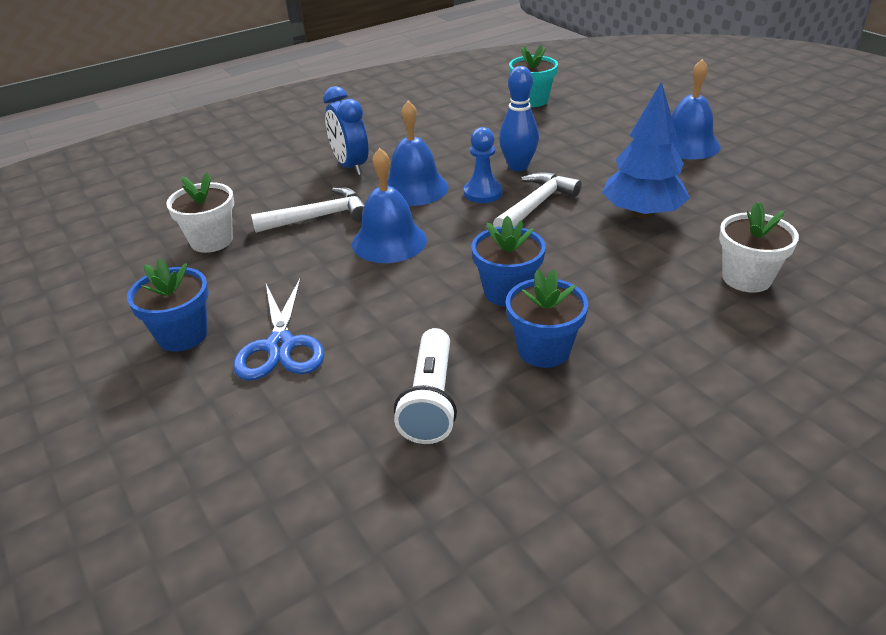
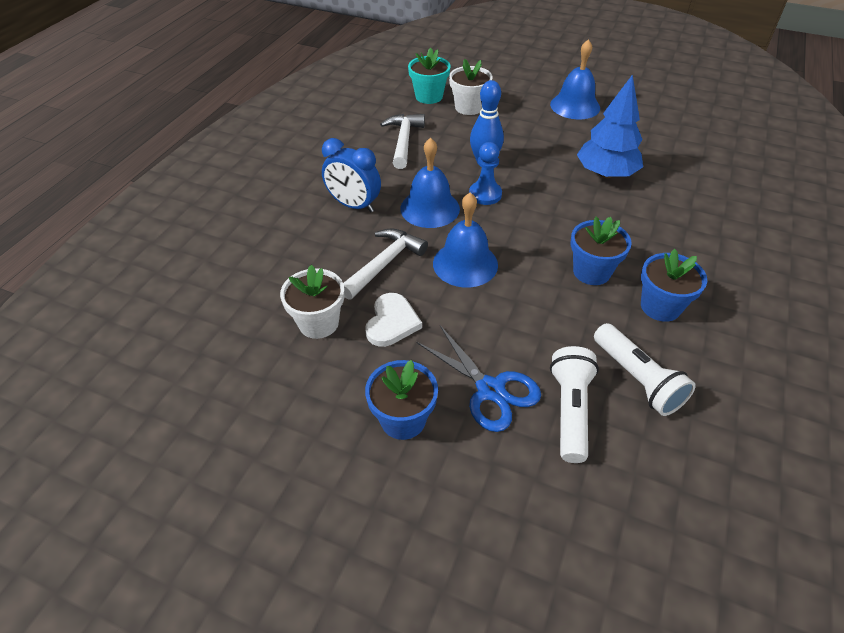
camera: 35 degrees left, 10 degrees up
white hammer [493,172,582,227] -> white hammer moved to [380,114,425,169]
white flower pot [719,202,799,293] -> white flower pot moved to [449,59,493,115]
none -> white heart [365,293,422,347]
none -> white flashlight [550,346,599,463]

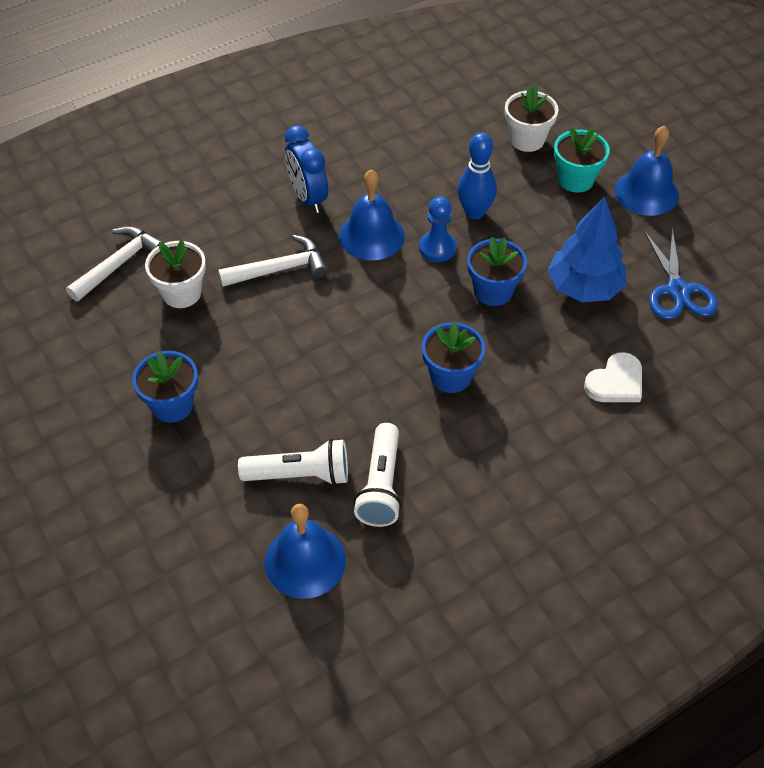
camera: 35 degrees right, 5 degrees up
white heart [365,293,422,347] -> white heart moved to [584,352,642,402]
white hammer [380,114,425,169] -> white hammer moved to [66,226,165,301]
turquoise flower pot [408,48,450,104] -> turquoise flower pot moved to [554,127,610,193]
blue scissors [416,325,541,432] -> blue scissors moved to [644,228,718,319]
blue bell [433,192,498,287] -> blue bell moved to [265,504,346,599]
white flashlight [550,346,599,463] -> white flashlight turned 45 degrees clockwise [238,439,348,486]
blue flower pot [641,249,707,322] -> blue flower pot moved to [467,237,527,306]

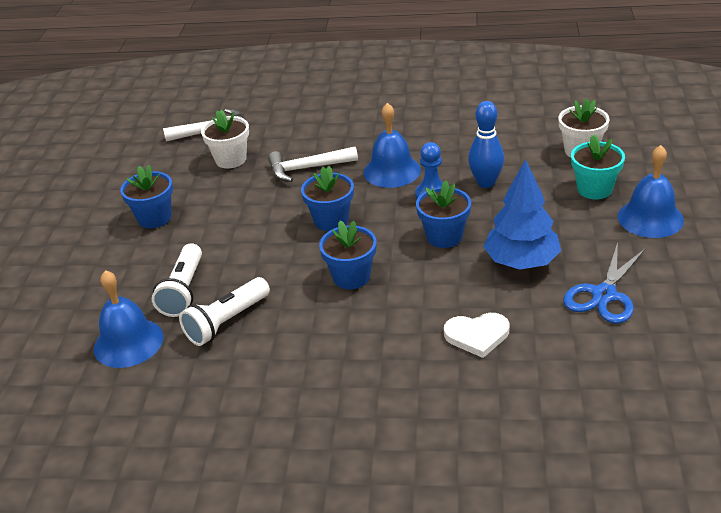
camera: 40 degrees right, 15 degrees down
white hammer [218,235,328,287] -> white hammer turned 150 degrees clockwise [268,147,358,182]
white flashlight [238,439,348,486] -> white flashlight turned 60 degrees clockwise [152,243,202,317]
blue clock [285,125,328,213] -> none
none -> blue flower pot [301,166,354,231]

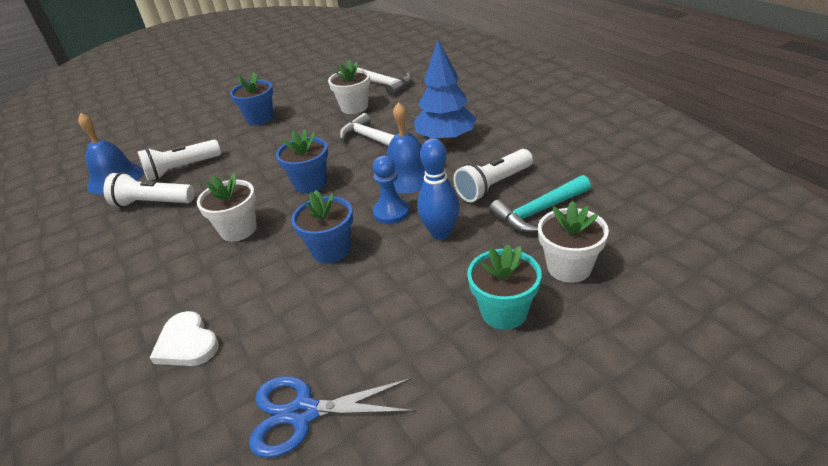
camera: 55 degrees right, 0 degrees up
blue flower pot [319,220,377,289] -> white flower pot [197,173,257,242]
blue tree [483,159,561,270] -> blue tree moved to [414,40,476,143]
blue bell [618,145,684,238] -> none
none -> white flashlight [453,149,533,202]
none -> turquoise hammer [489,175,591,233]

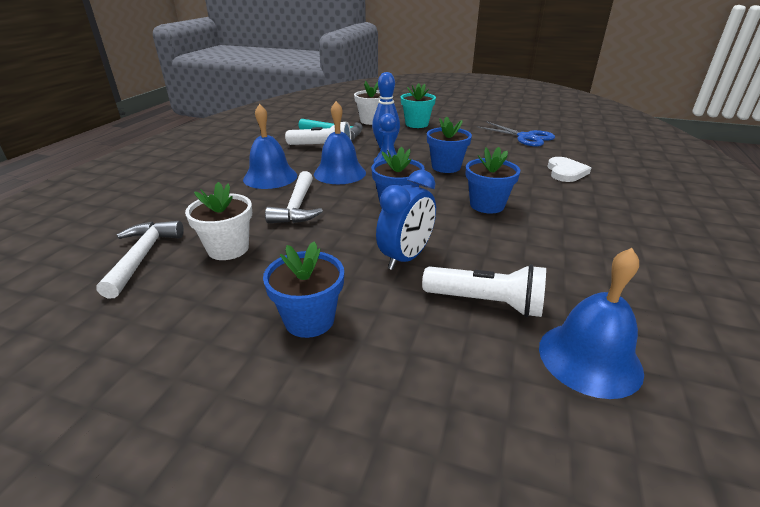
camera: 135 degrees left, 5 degrees down
white flashlight [103,172,195,207] -> none
white flower pot [197,173,257,242] -> blue flower pot [466,147,520,214]
blue tree [414,40,476,143] -> blue bell [243,104,297,189]
none -> blue clock [376,170,436,270]

